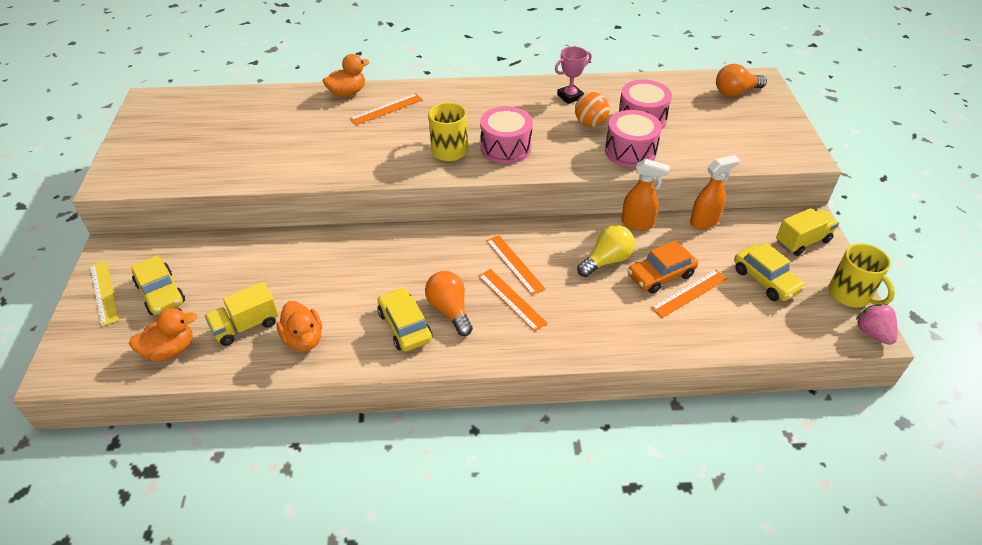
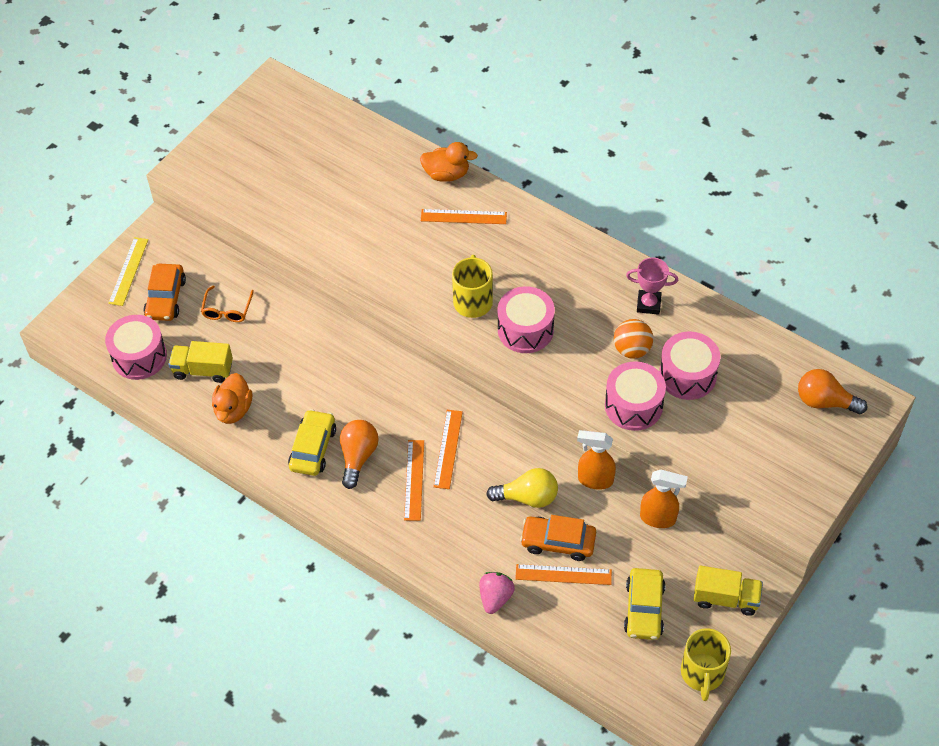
camera: 40 degrees right, 10 degrees up
orange duck [129,308,197,361] -> pink drum [105,315,167,380]
yellow car [131,255,185,315] -> orange car [144,264,186,321]
orange spray bottle [621,159,670,231] -> orange spray bottle turned 135 degrees clockwise [577,430,616,490]
pink strawberry [856,304,898,345] -> pink strawberry moved to [479,572,515,614]
none -> orange glasses [201,286,254,322]

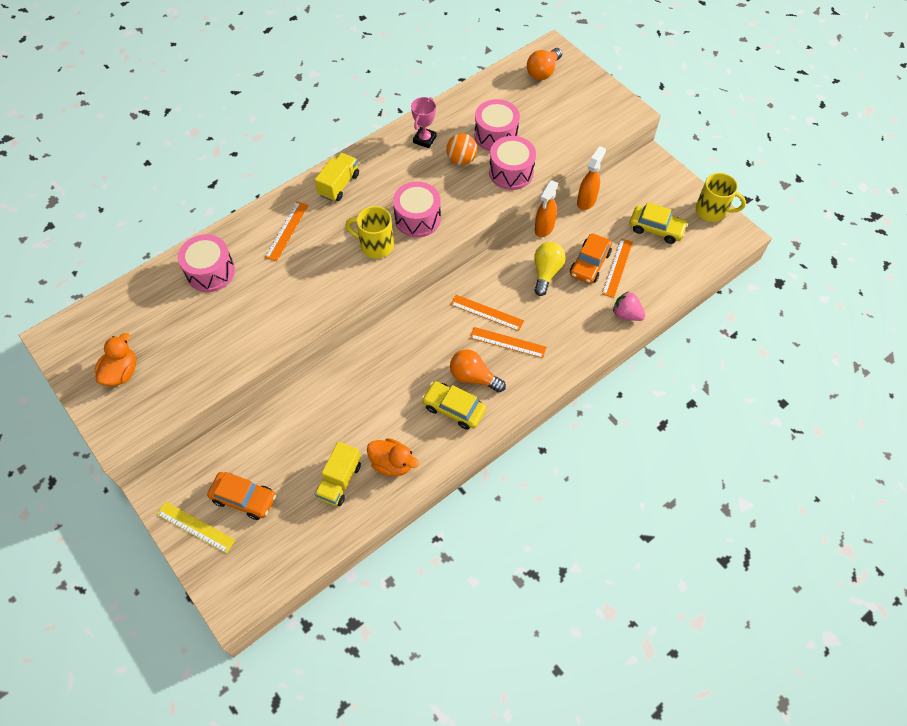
camera: 75 degrees left, 5 degrees up
pink drum [105,315,167,380] -> pink drum moved to [178,234,235,292]
orange glasses [201,286,254,322] -> none
orange duck [420,142,478,182] -> orange duck moved to [94,333,136,386]
yellow truck [694,566,763,616] -> yellow truck moved to [315,153,359,201]

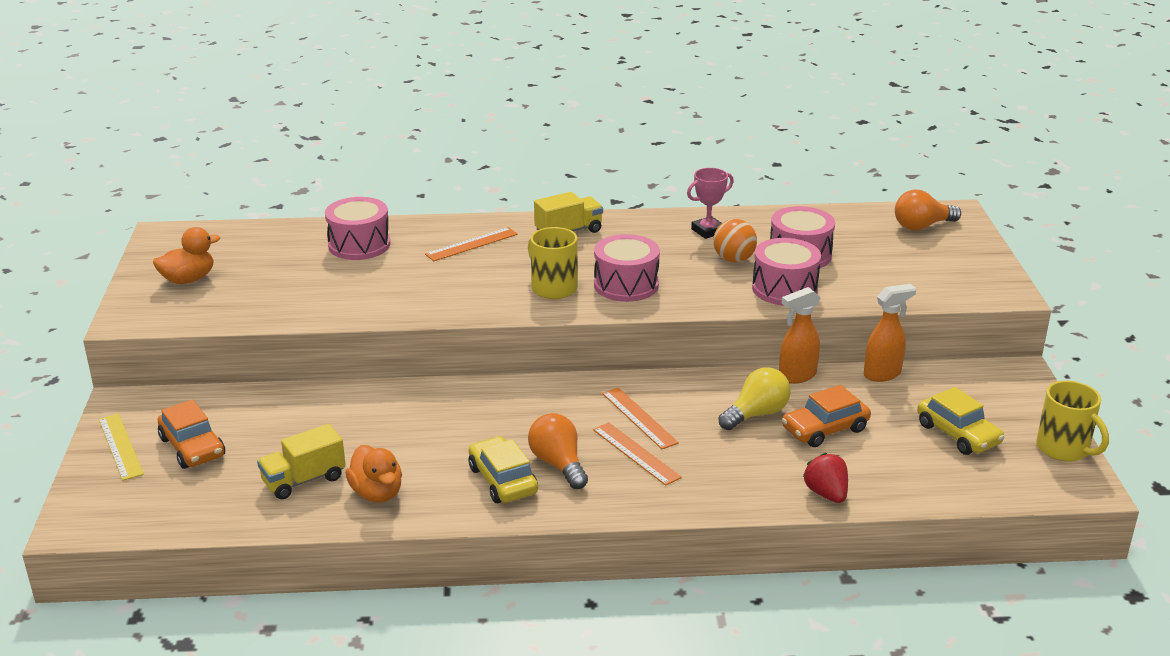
camera: 35 degrees right, 30 degrees down
orange ruler [602,238,633,298] -> none
pink strawberry [613,291,645,321] -> red strawberry [803,453,848,503]

